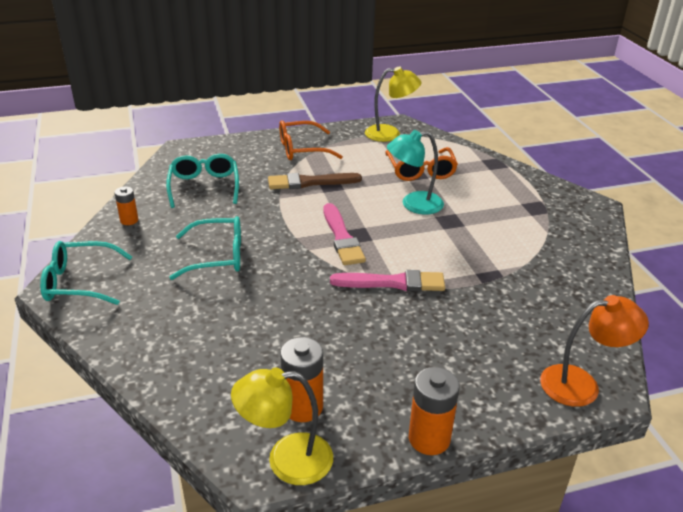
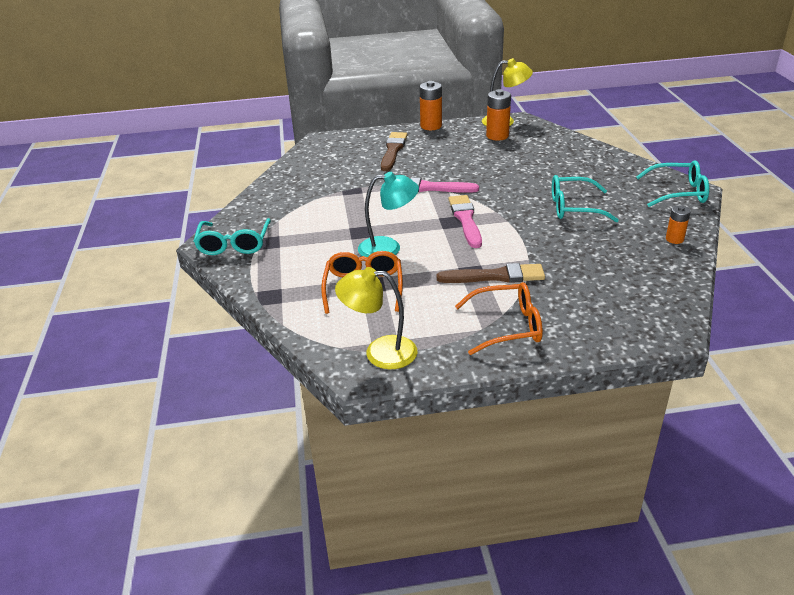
camera: 170 degrees left, 0 degrees up
turquoise glasses [166,154,239,208] -> turquoise glasses moved to [194,218,271,255]
orange lamp [540,295,649,407] -> none
none -> brown brush [381,132,407,171]

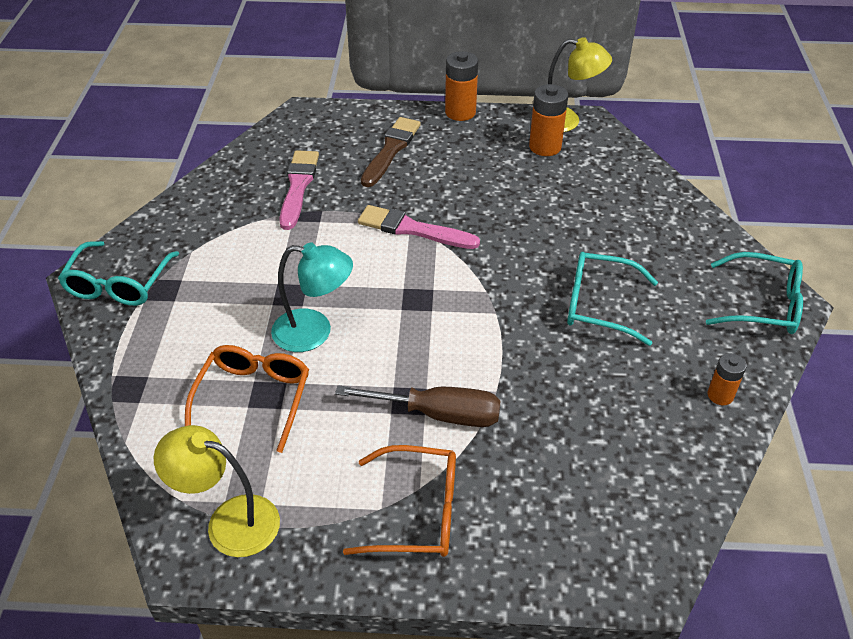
camera: 10 degrees right, 10 degrees up
brown brush [437,263,545,283] -> brown screwdriver [335,385,501,427]
pink brush [448,195,482,248] -> pink brush moved to [279,150,319,230]

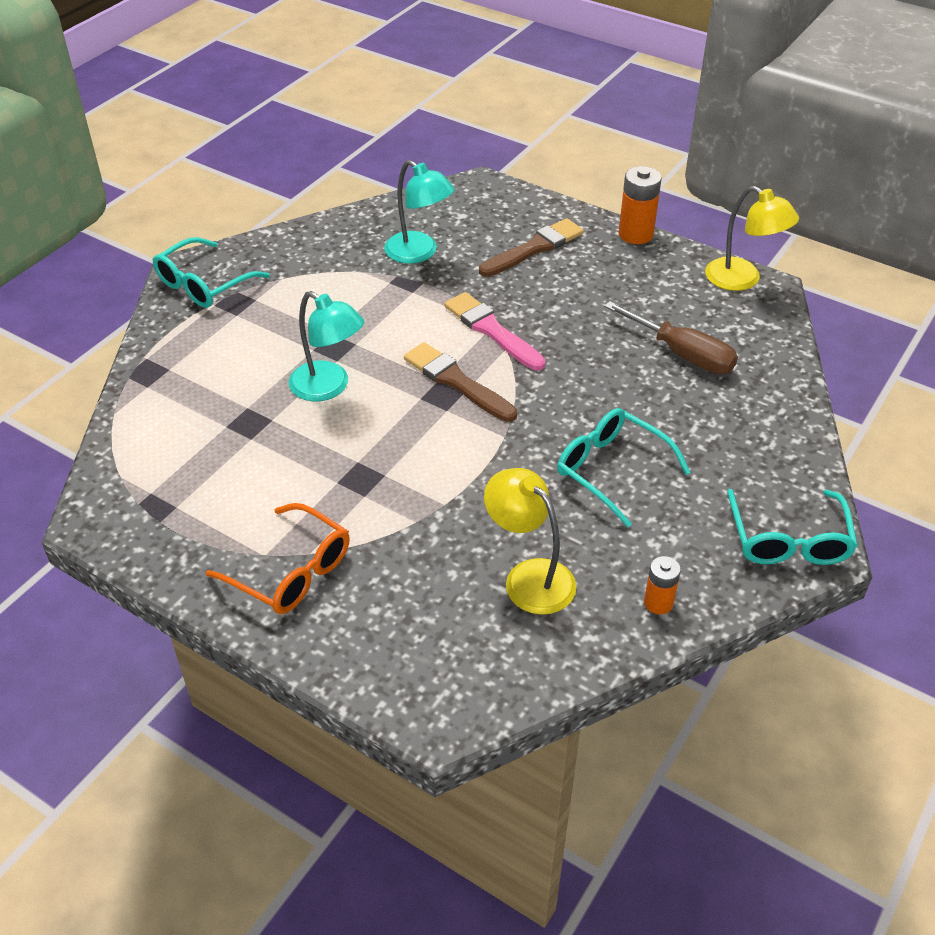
camera: 30 degrees right, 0 degrees up
yellow lamp [154,425,280,557] -> yellow lamp moved to [484,468,576,615]
orange glasses [185,345,309,453] -> none
pink brush [279,150,319,230] -> turquoise lamp [384,160,455,264]
brown screwdriver [335,385,501,427] -> brown screwdriver moved to [604,301,738,374]
orange battery [529,84,568,156] -> none
turquoise glasses [706,252,803,334] -> turquoise glasses turned 45 degrees clockwise [727,489,858,565]
none -> brown brush [404,342,517,422]

